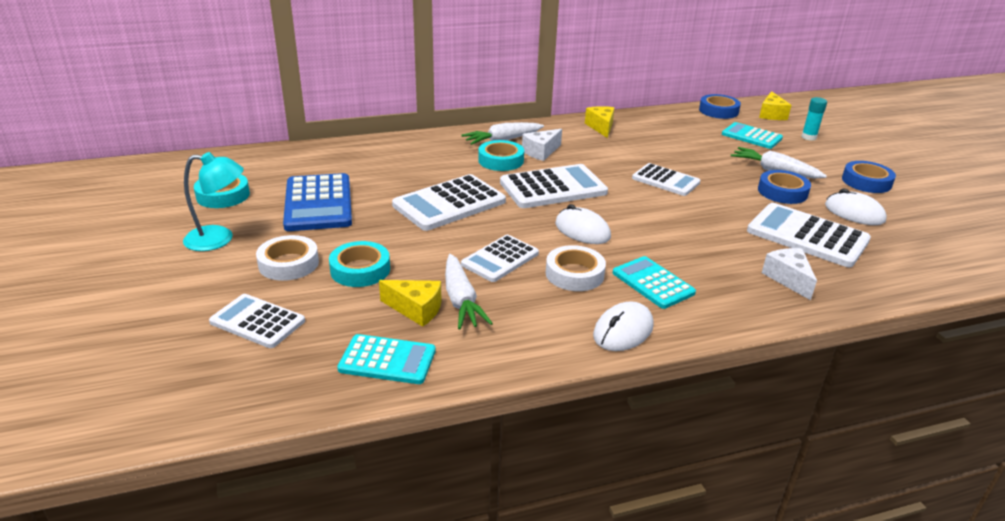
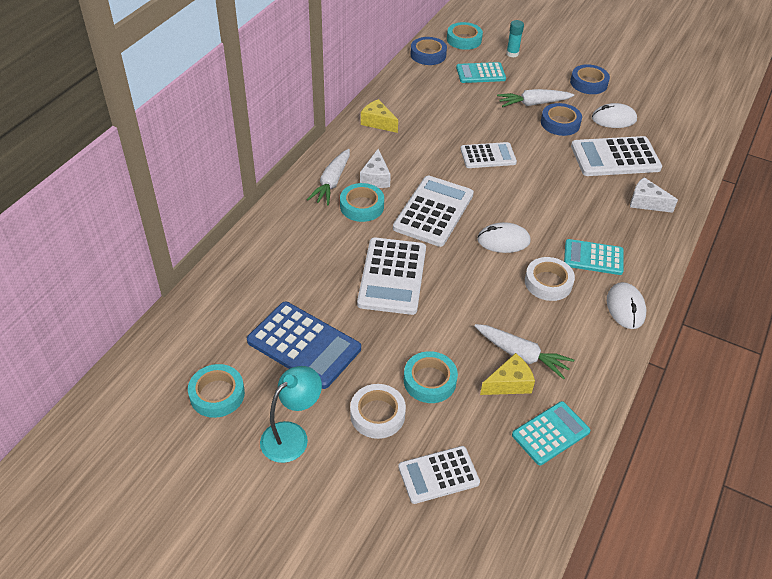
camera: 45 degrees left, 15 degrees up
white calculator [461,235,539,282] -> none
yellow cheese [759,91,791,120] -> turquoise tape [447,22,483,50]

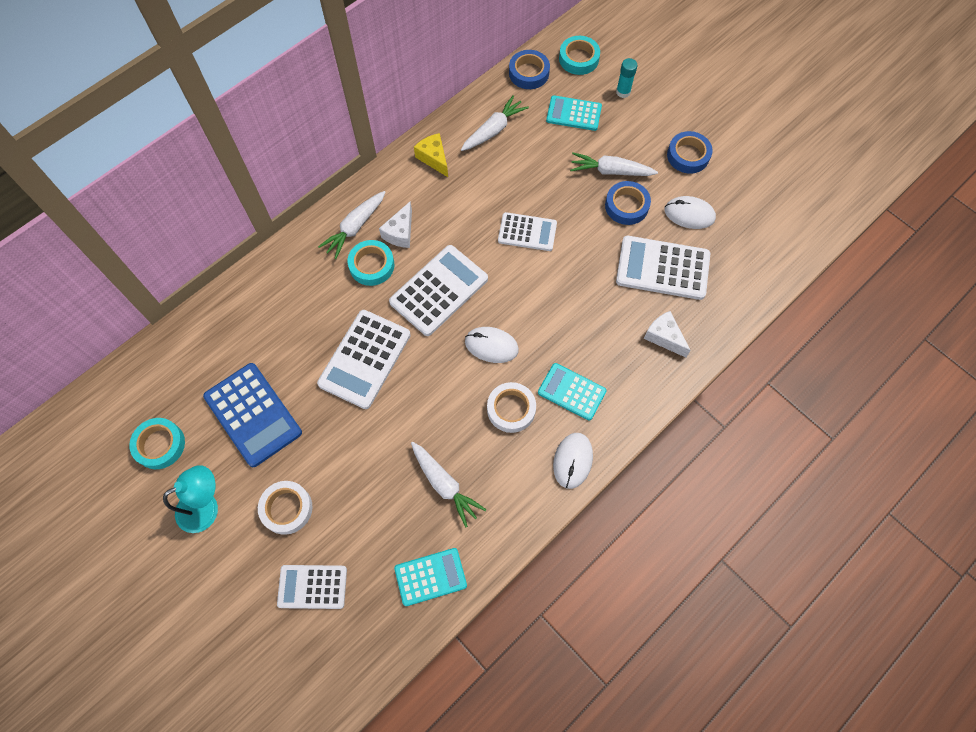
camera: 20 degrees right, 20 degrees up
turquoise tape [404,351,458,403] -> none
yellow cheese [480,353,535,395] -> none
none -> white carrot [461,95,529,151]

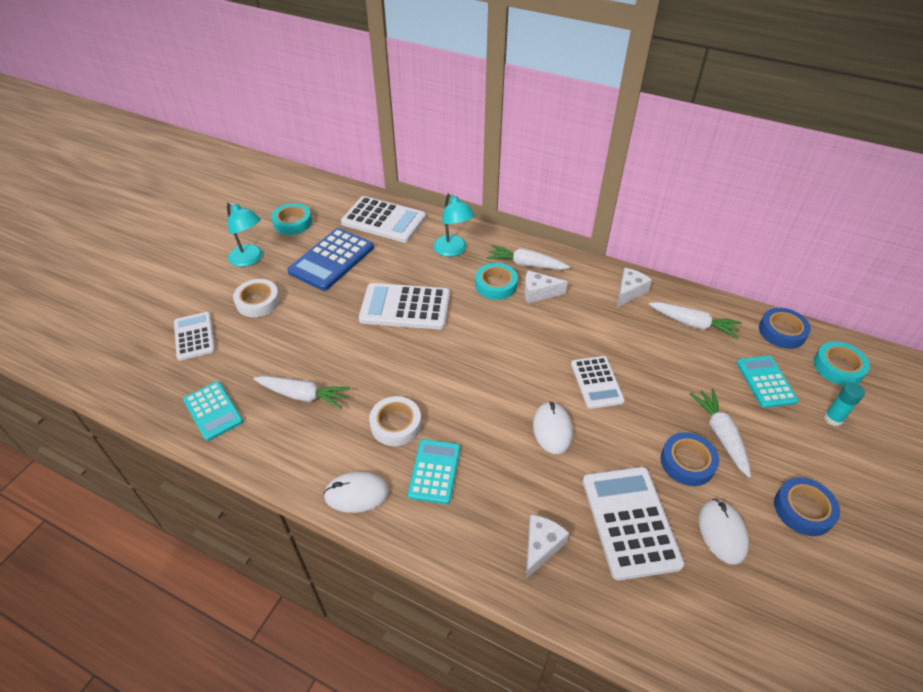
camera: 70 degrees right, 20 degrees down
white calculator [389,245,488,336] -> white calculator moved to [341,196,426,243]
white carrot [411,442,486,528] -> white carrot turned 105 degrees counterclockwise [254,376,350,409]
yellow cheese [414,133,448,177] -> white cheese [617,268,652,307]
white mouse [465,327,519,363] -> white mouse moved to [533,401,573,454]
none -> turquoise lamp [433,193,475,257]

